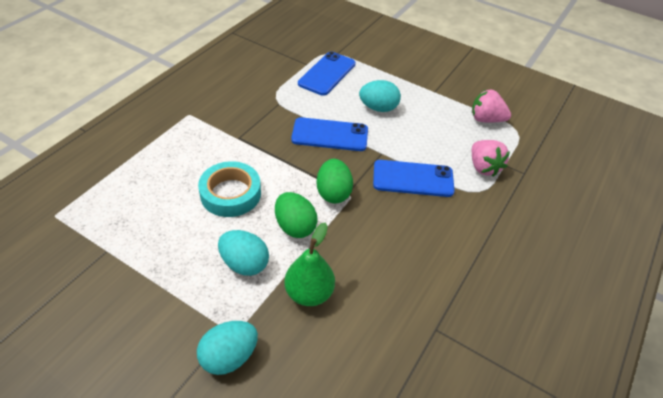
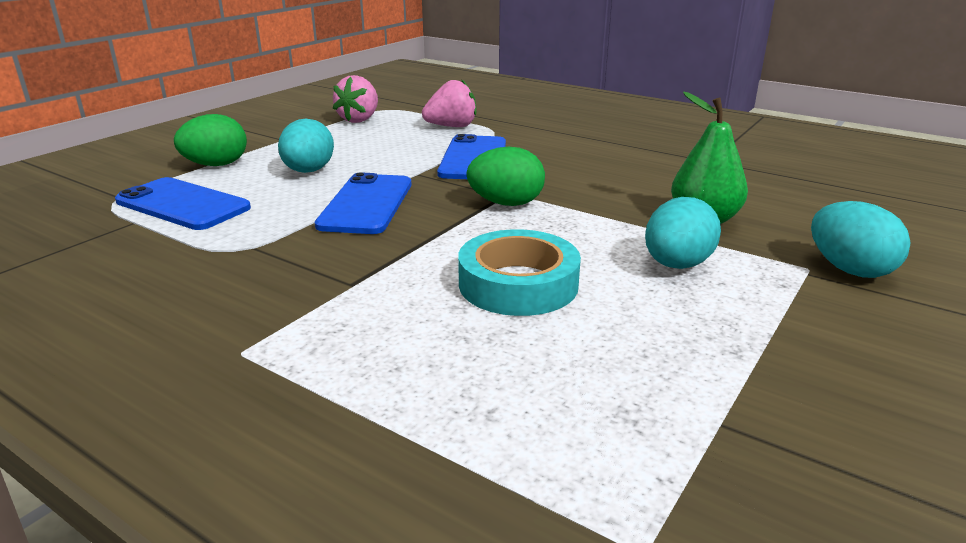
camera: 85 degrees left, 20 degrees down
green egg [275,192,318,238] -> green egg moved to [174,114,247,166]

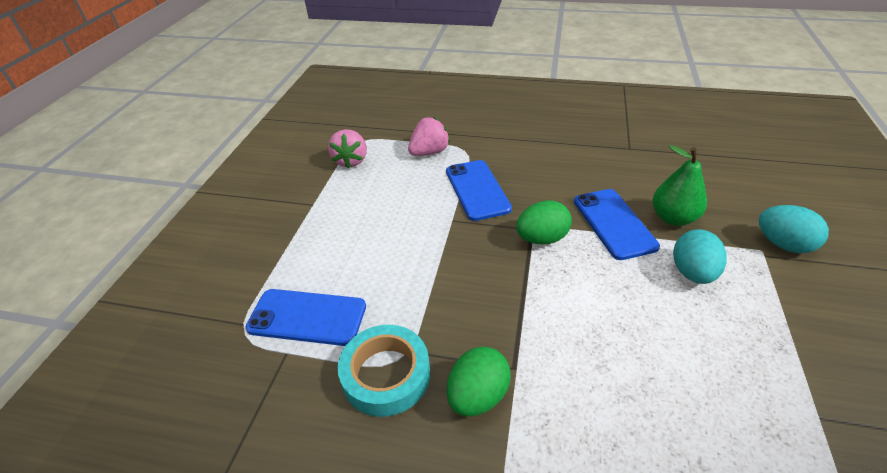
camera: 20 degrees left, 15 degrees up
green egg [174,114,247,166] -> green egg moved to [447,347,511,416]
turquoise egg [278,119,334,173] -> none
blue phone [315,173,412,234] -> blue phone moved to [574,189,660,260]
turquoise tape [458,229,581,316] -> turquoise tape moved to [338,325,430,417]

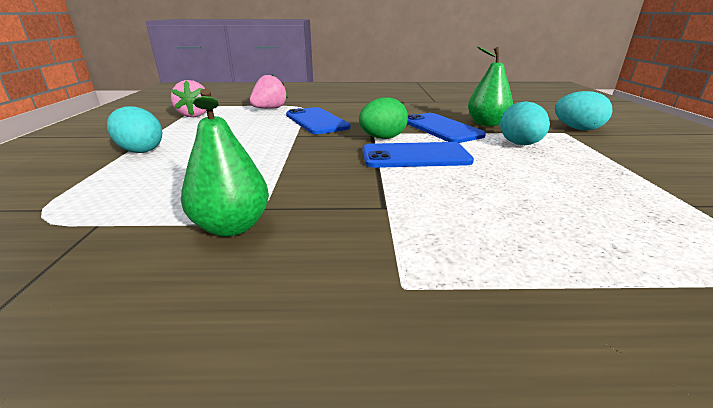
camera: 15 degrees left, 15 degrees down
blue phone [246,289,366,346] -> blue phone moved to [363,142,474,168]
turquoise tape [338,325,430,417] -> green pear [181,89,269,237]
green egg [447,347,511,416] -> none
none -> turquoise egg [107,106,162,153]

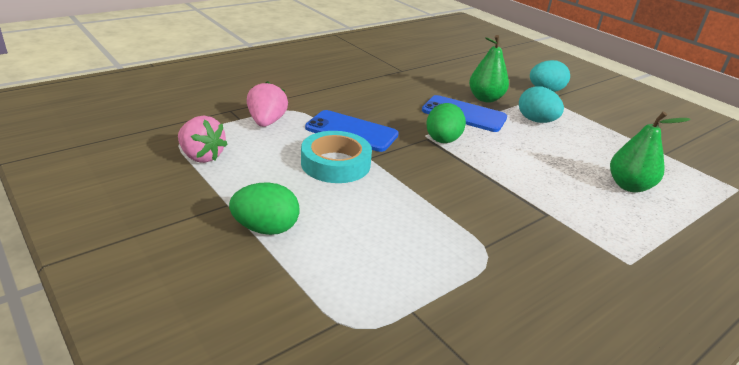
camera: 40 degrees left, 5 degrees up
turquoise egg [107,106,162,153] -> green egg [229,182,299,235]
green pear [181,89,269,237] -> green pear moved to [610,112,691,193]
blue phone [363,142,474,168] -> none
none -> turquoise tape [301,131,372,183]

